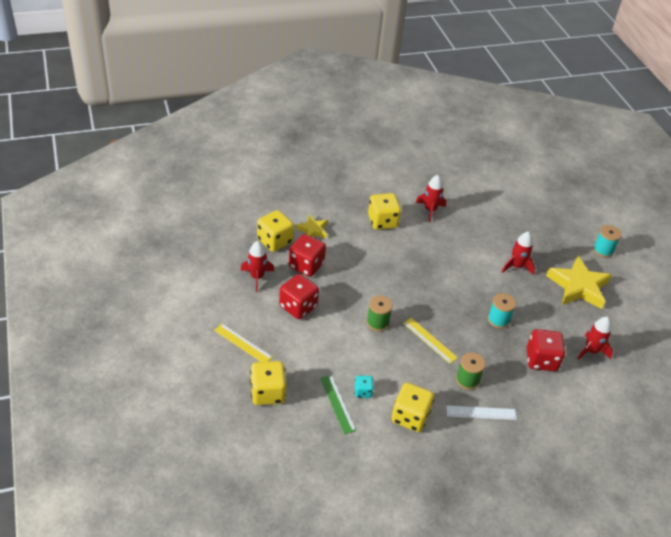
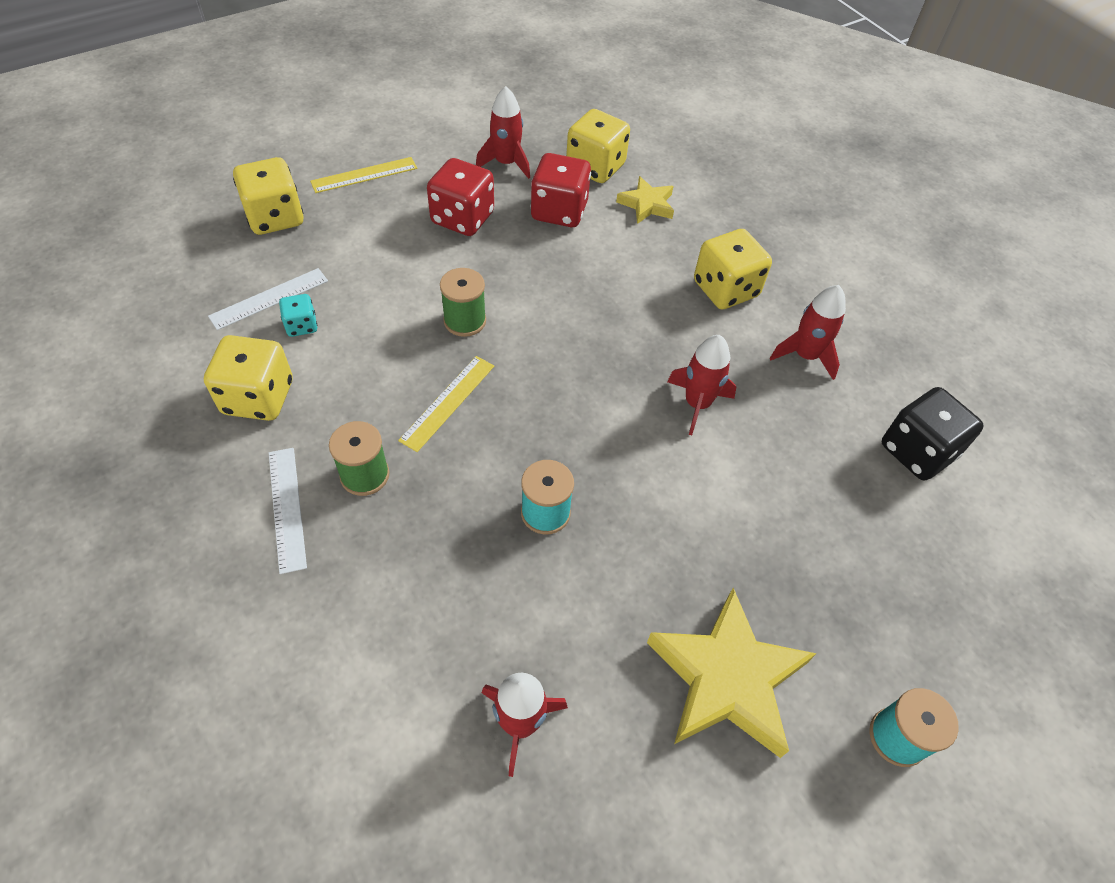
camera: 75 degrees right, 10 degrees up
yellow ruler [214,324,273,362] -> yellow ruler turned 45 degrees clockwise [310,157,417,193]
green ruler [320,375,356,434] -> white ruler [208,268,328,330]
red rocket [502,231,535,275] -> red rocket moved to [667,335,736,435]
red dice [527,329,565,371] -> none
none -> black dice [882,387,984,481]

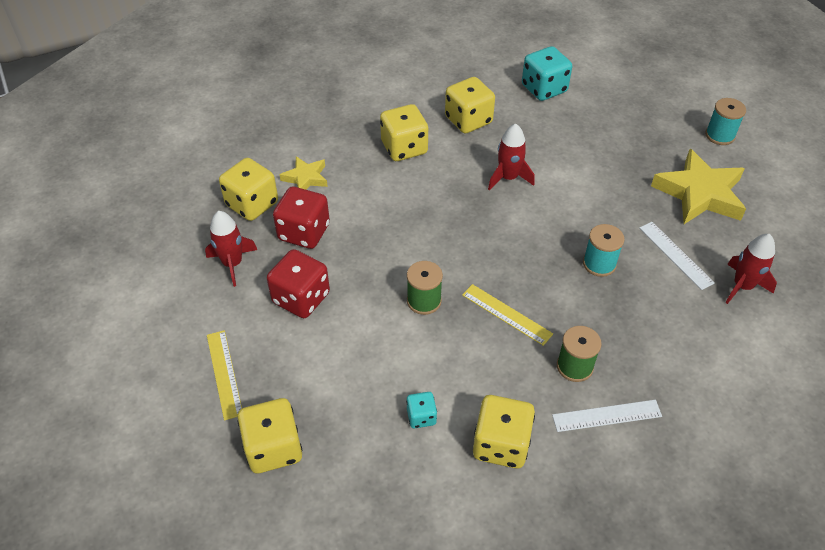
camera: 80 degrees left, 5 degrees down
white ruler [208,268,328,330] -> white ruler moved to [639,222,715,290]
red rocket [770,285,846,380] -> yellow dice [445,77,495,134]
black dice [882,387,984,481] -> turquoise dice [522,46,572,101]

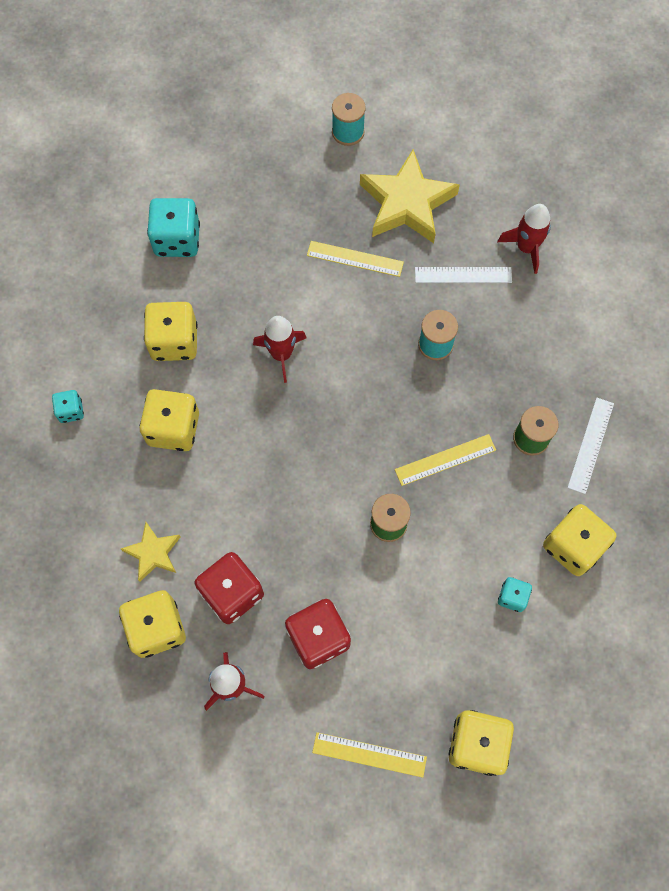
camera: 60 degrees left, 20 degrees up
none -> turquoise dice [52,390,84,423]
none -> yellow ruler [307,241,404,277]

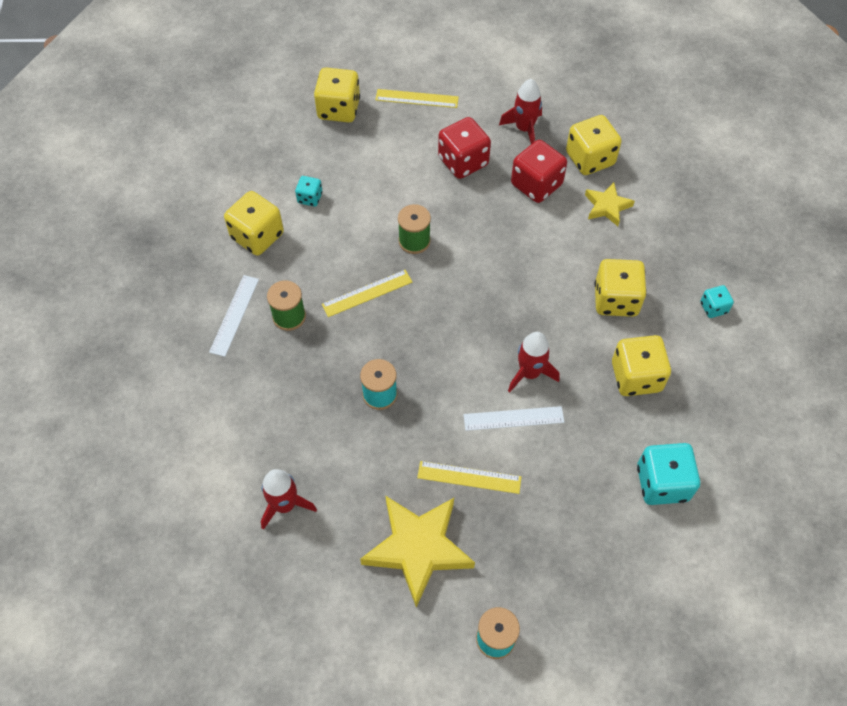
camera: 175 degrees right, 10 degrees down
white ruler [415,267,512,283] -> white ruler moved to [464,406,564,431]

